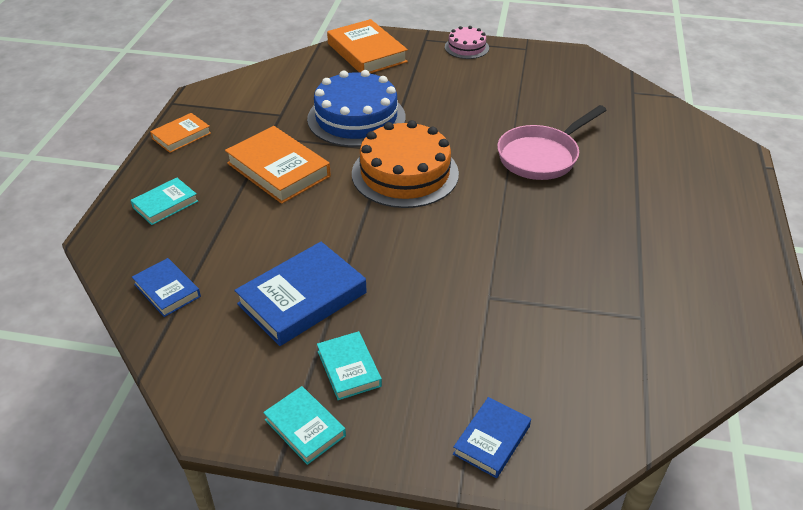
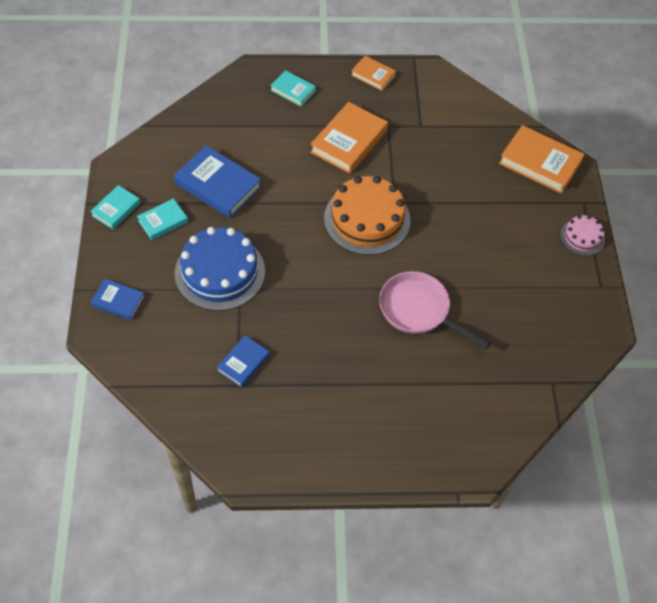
camera: 75 degrees right, 15 degrees up
blue book [132,258,201,317] -> blue book moved to [217,336,270,388]
blue cake [307,70,406,147] -> blue cake moved to [175,227,265,311]
orange book [327,19,408,74] -> orange book turned 75 degrees clockwise [499,125,585,194]

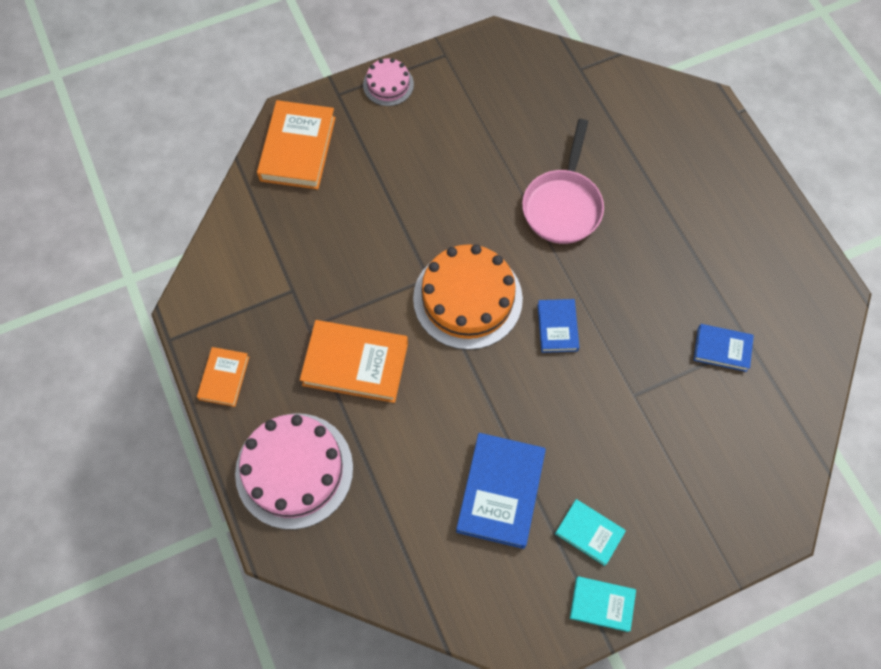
camera: 110 degrees left, 10 degrees up
blue book [91,279,145,321] -> blue book moved to [538,299,579,353]
blue cake [175,227,265,311] -> none
turquoise book [270,70,316,107] -> pink cake [235,413,353,529]

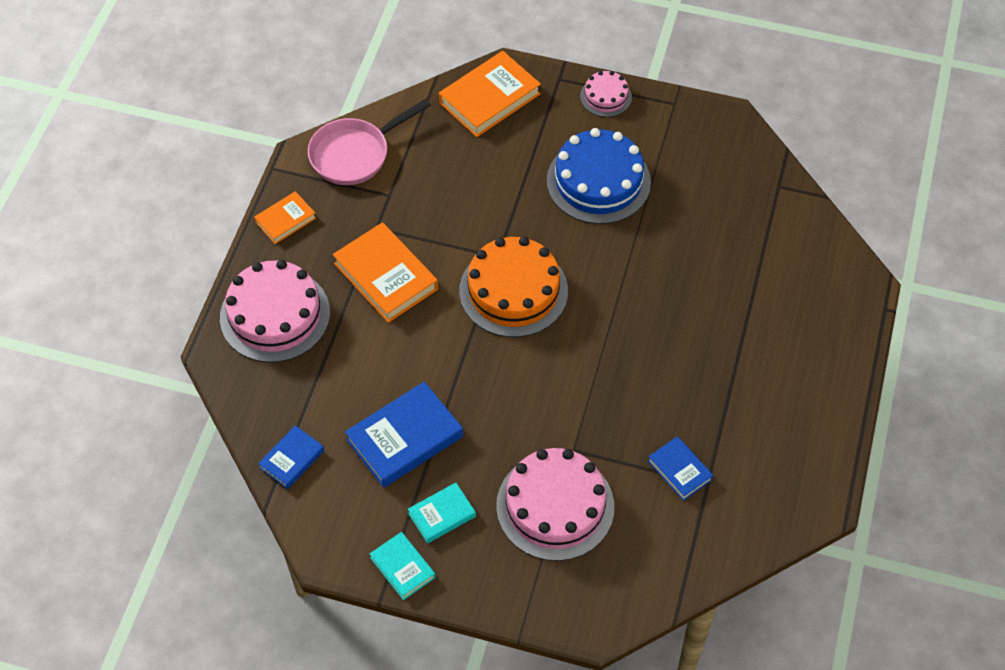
camera: 40 degrees right, 10 degrees down
pink pan [522,119,604,244] -> pink pan moved to [308,99,431,185]
blue book [538,299,579,353] -> blue book moved to [258,425,324,489]
turquoise book [555,499,626,566] -> turquoise book turned 75 degrees clockwise [408,483,476,543]
none -> pink cake [496,448,614,561]
none -> blue cake [547,128,651,224]

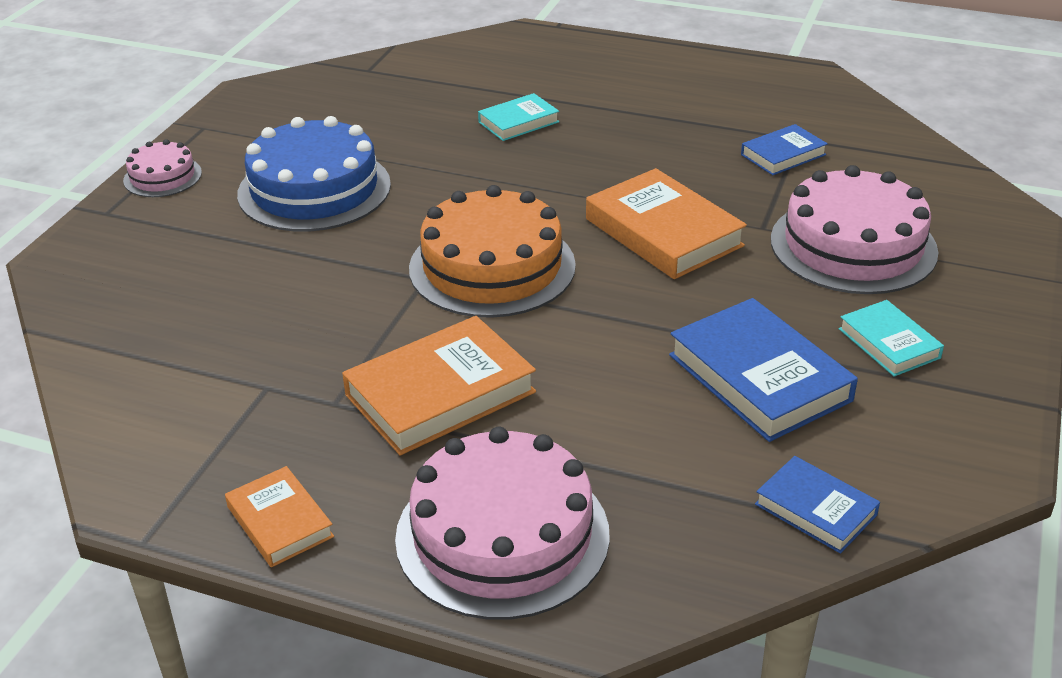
camera: 85 degrees left, 20 degrees down
pink pan [308,99,431,185] -> none
turquoise book [370,532,435,600] -> turquoise book moved to [478,93,559,141]
orange book [439,51,541,137] -> orange book moved to [586,168,747,279]

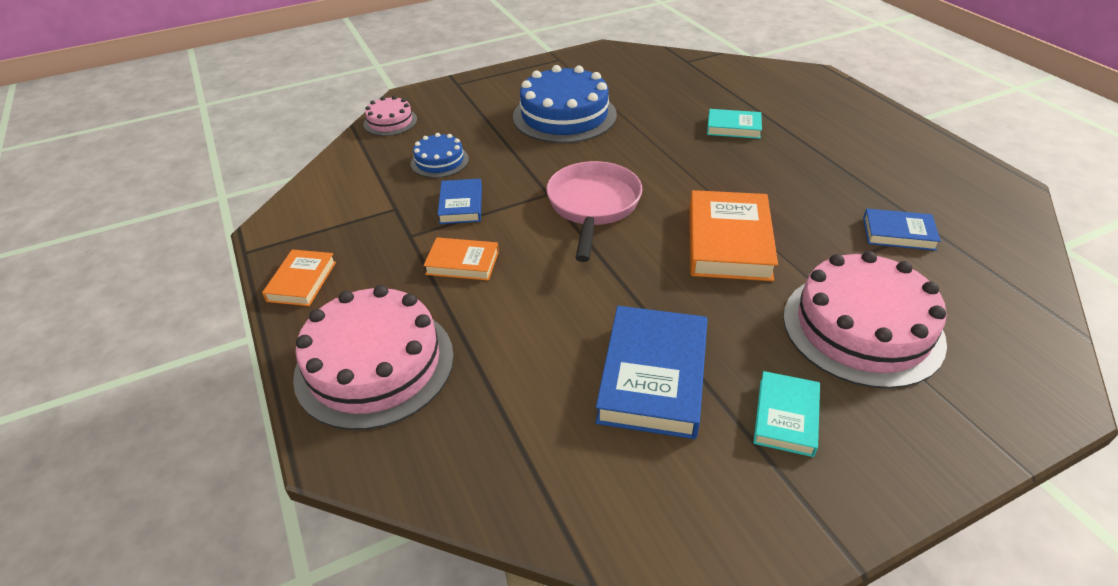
camera: 45 degrees right, 5 degrees up
pink cake [123,139,202,197] -> pink cake moved to [363,96,417,136]
orange book [342,316,536,455] -> orange book [423,237,499,281], size x0.57
orange cake [409,185,576,318] -> pink pan [546,161,642,262]
blue book [755,456,880,554] -> blue book moved to [438,179,482,224]
none -> blue cake [411,133,469,178]

